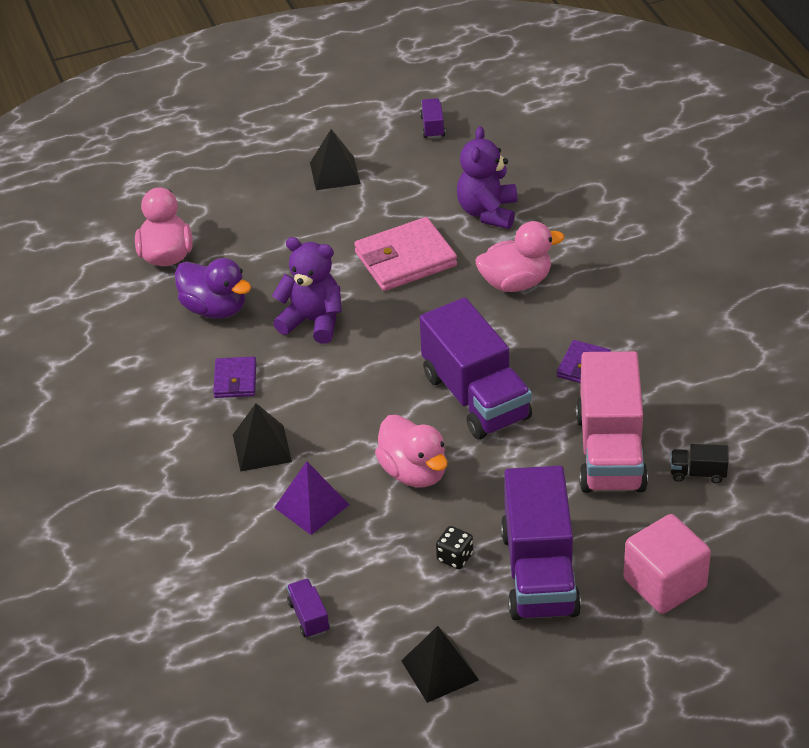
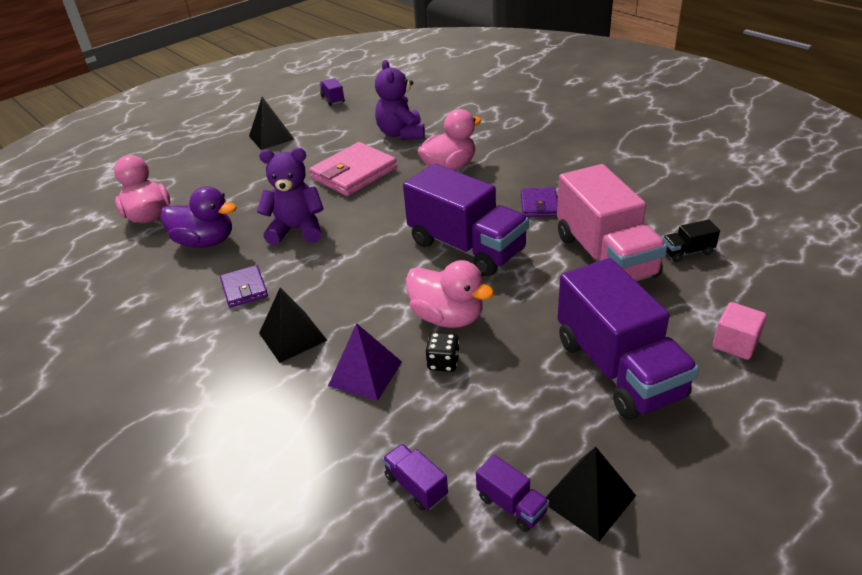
camera: 20 degrees left, 5 degrees down
black dice [436,526,473,569] -> black dice moved to [426,332,460,372]
pink cube [623,514,711,614] -> pink cube [713,302,767,360], size x0.60
none -> purple truck [476,455,549,532]

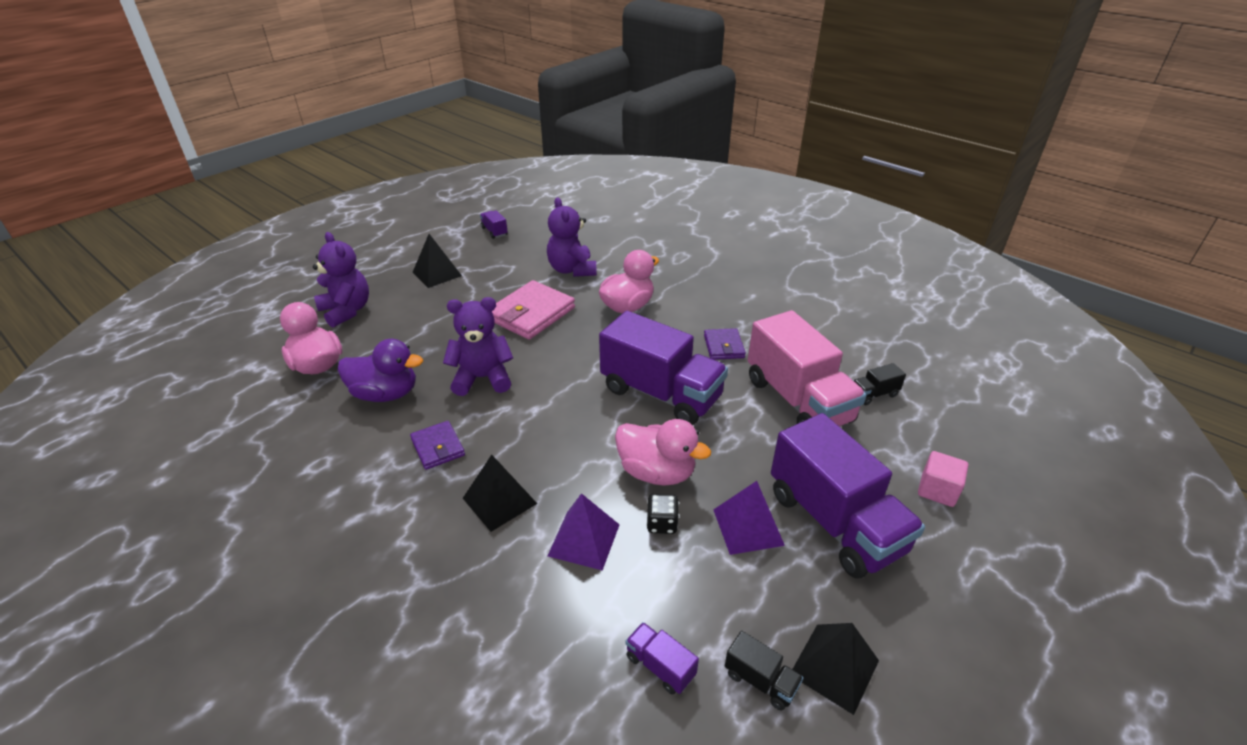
camera: 10 degrees left, 0 degrees up
purple truck [476,455,549,532] -> black truck [725,631,803,711]
none -> purple teddy bear [313,232,369,328]
none -> purple pyramid [714,481,785,555]

